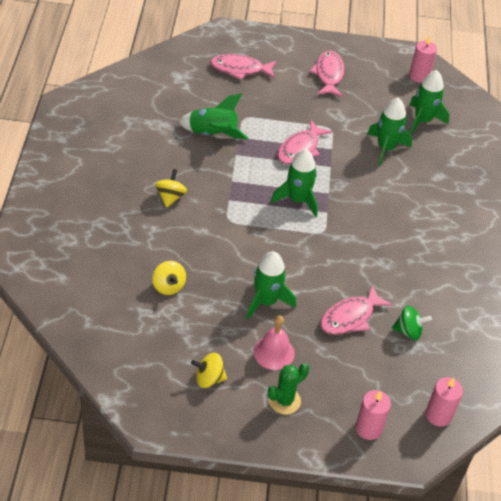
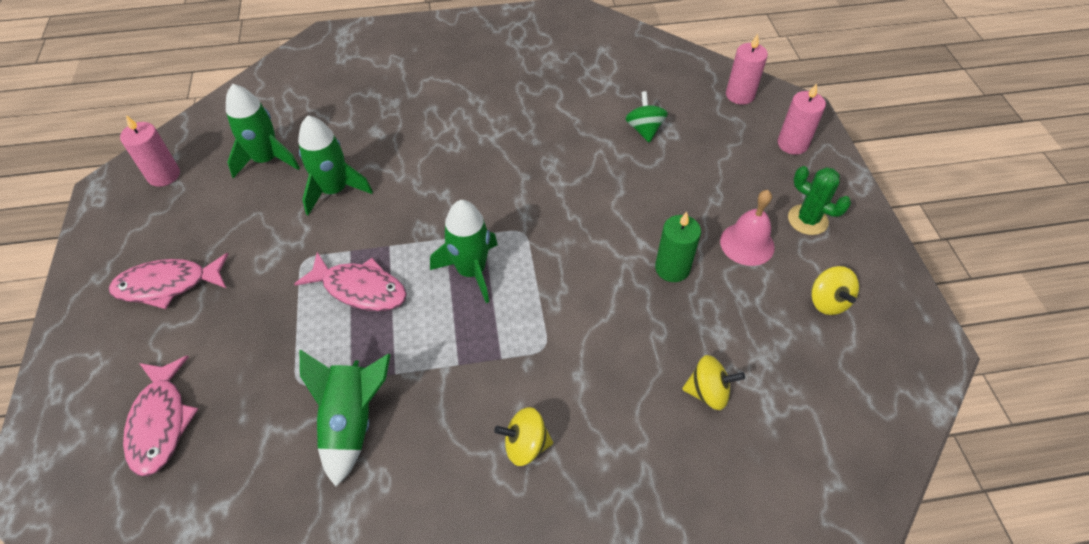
camera: 100 degrees left, 5 degrees up
yellow spinning top [153,261,186,295] -> yellow spinning top turned 45 degrees clockwise [682,355,745,410]
green rocket [246,251,296,319] -> green candle [655,212,701,282]
pink fish [320,285,393,335] -> none

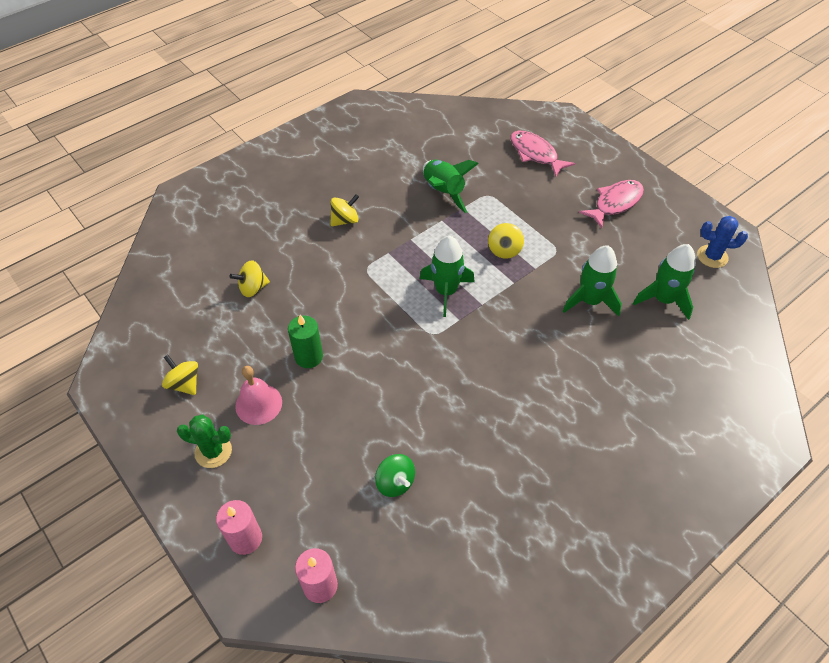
camera: 150 degrees right, 0 degrees up
pink candle [120,115,180,187] -> blue cactus [697,216,748,268]
pink fish [294,252,407,311] -> yellow spinning top [488,223,524,259]

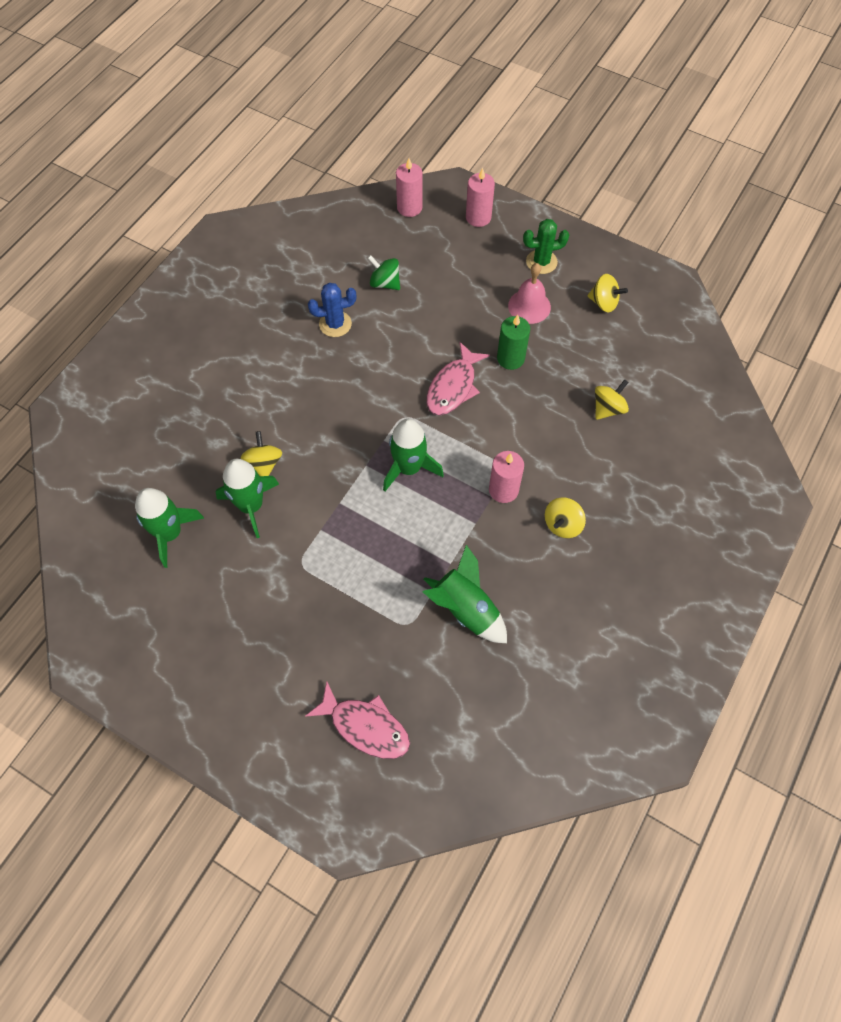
camera: 160 degrees right, 10 degrees up
yellow spinning top [488,223,524,259] -> yellow spinning top moved to [241,431,282,476]
pink fish [579,180,644,228] -> pink fish moved to [426,342,490,416]
blue cactus [697,216,748,268] -> blue cactus moved to [308,283,356,337]
none -> pink candle [489,451,524,503]

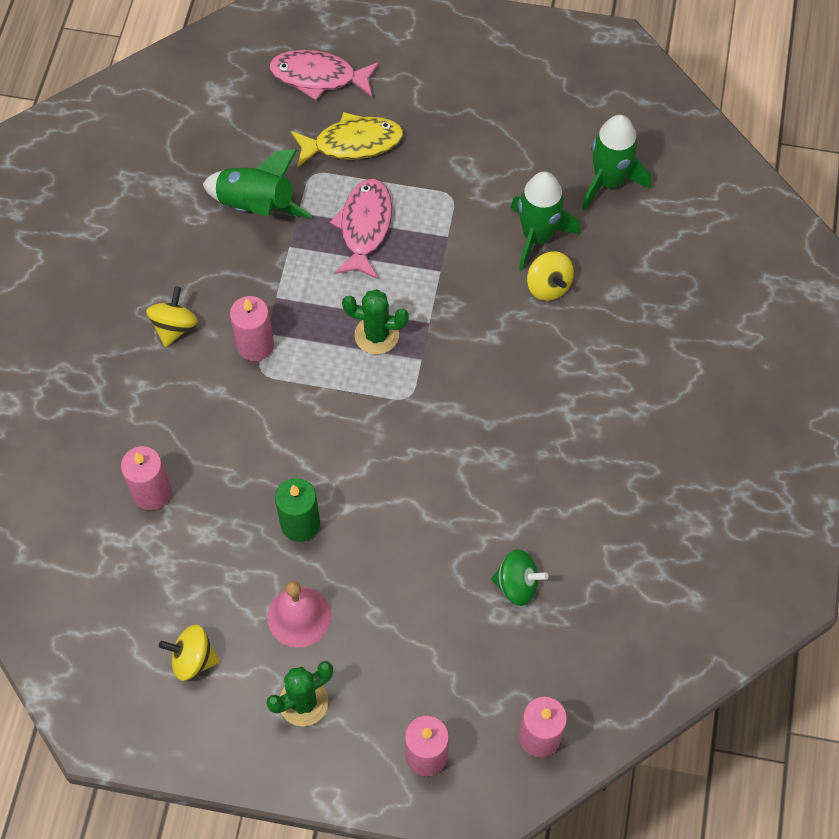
camera: 160 degrees right, 0 degrees up
blue cactus [308,283,356,337] -> none
green rocket [383,419,444,491] -> green cactus [342,289,409,355]
pink fish [426,342,490,416] -> pink fish moved to [330,179,392,279]
yellow spinning top [595,379,629,420] -> pink candle [121,446,172,510]
none -> yellow fish [291,112,404,168]

